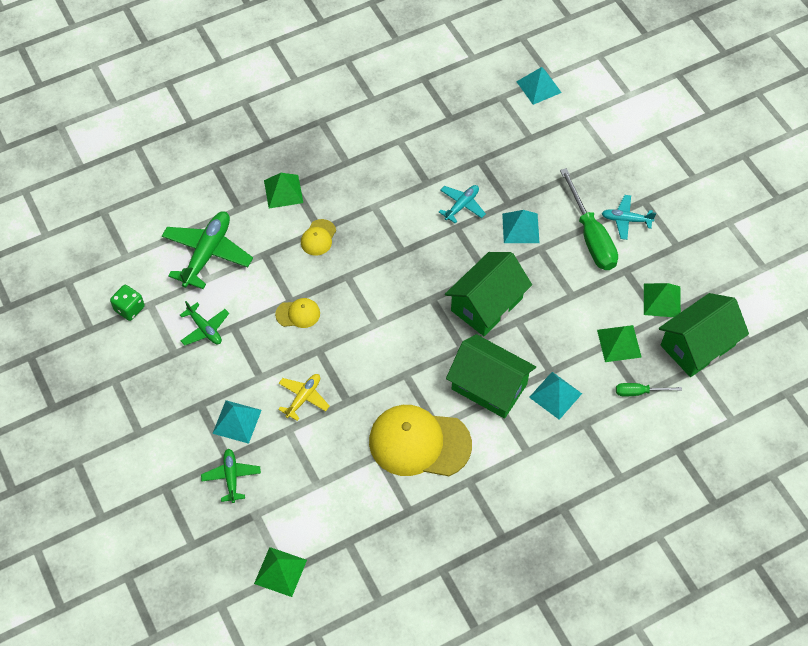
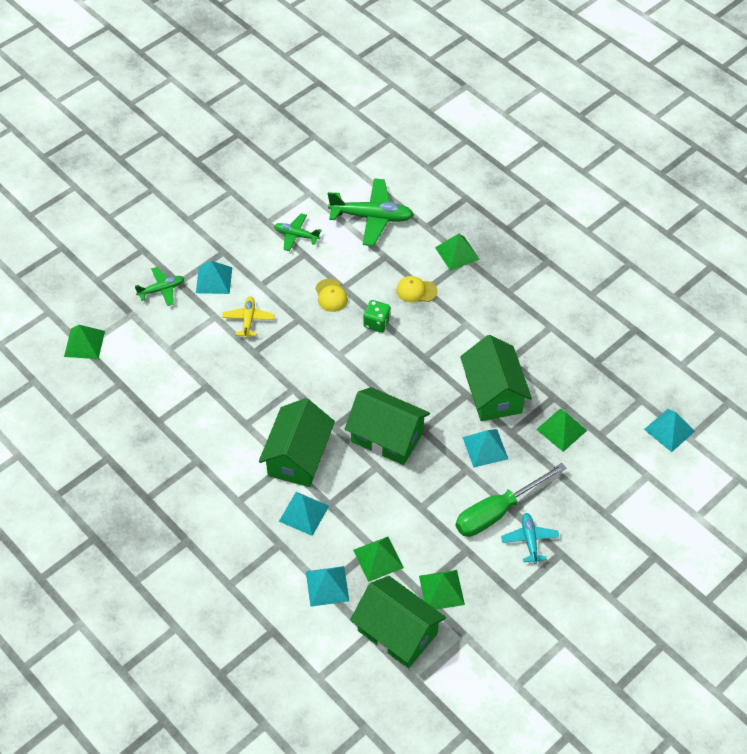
camera: 75 degrees right, 5 degrees down
green dice [110,285,145,321] -> green dice moved to [363,300,391,333]
green plane [180,301,229,346] -> green plane turned 75 degrees clockwise [274,213,321,251]
yellow plane [278,374,330,421] -> yellow plane turned 105 degrees counterclockwise [222,296,275,338]
yellow cap [369,405,472,476] -> none
turquoise plane [439,185,486,223] -> green house [460,335,532,421]
green screwdriver [616,383,682,396] -> turquoise pyramid [306,566,349,607]
none -> green pyramid [536,408,587,452]

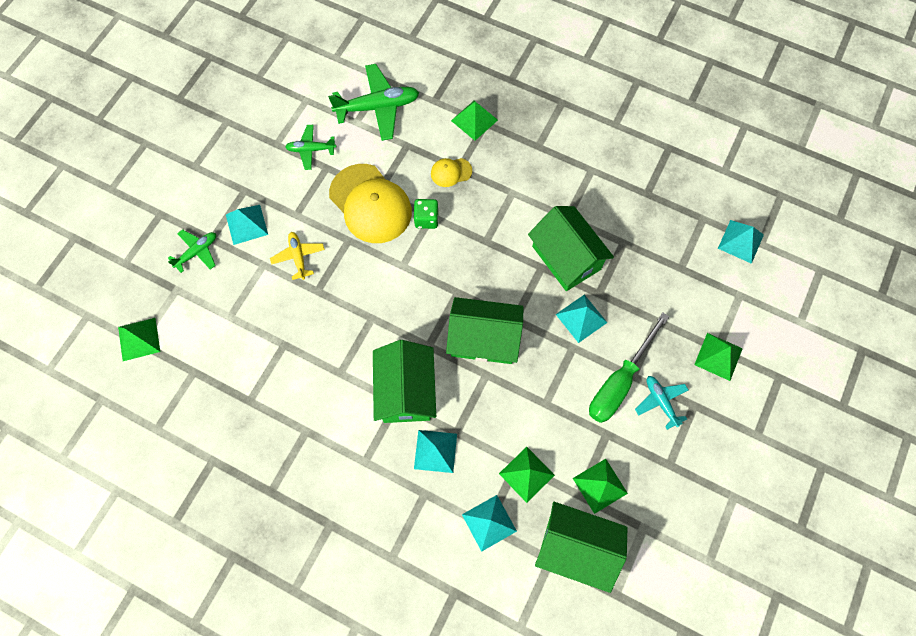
camera: 20 degrees left, 15 degrees up
yellow cap [315,279,348,312] -> yellow cap [329,164,412,243], size x2.19
green pyramid [536,408,587,452] -> green pyramid moved to [694,333,743,381]

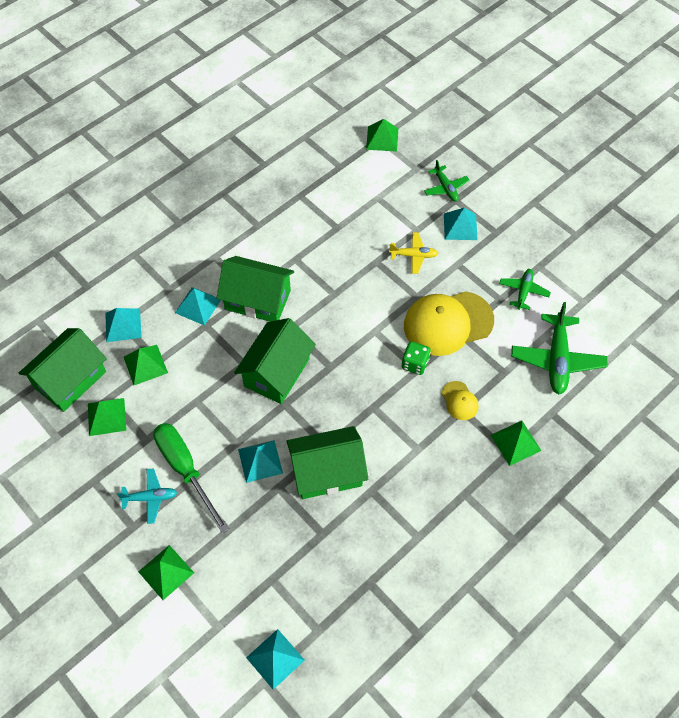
camera: 110 degrees right, 10 degrees down
yellow cap [431,158,472,187] -> yellow cap turned 150 degrees clockwise [442,381,479,420]

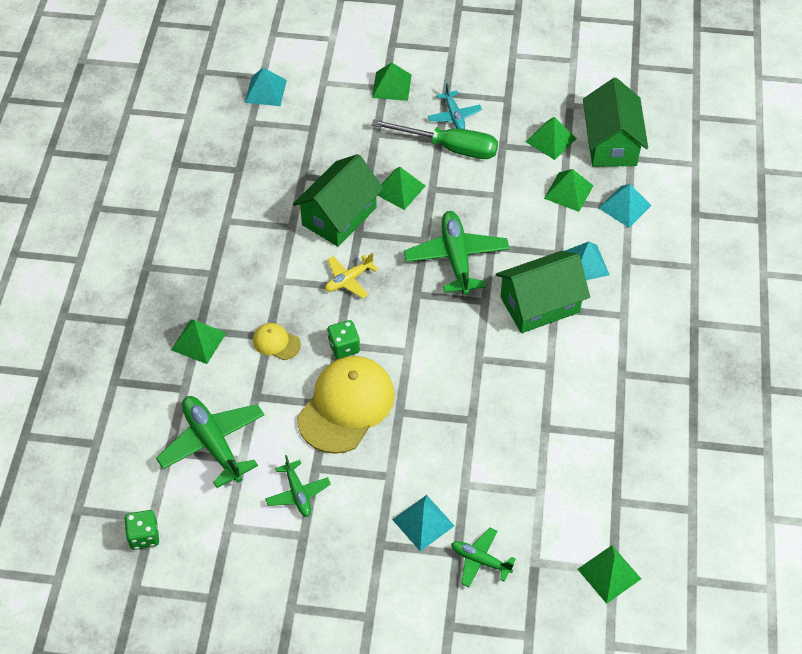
camera: 140 degrees right, 5 degrees down
turquoise plane [117,468,177,524] -> turquoise plane turned 60 degrees counterclockwise [428,83,482,129]
green house [234,318,316,404] -> green plane [404,211,510,295]
turquoise pyramid [238,440,283,483] -> green pyramid [377,166,426,210]
yellow plane [389,232,438,274] -> yellow plane moved to [325,253,378,299]
none -> green dice [124,510,159,550]

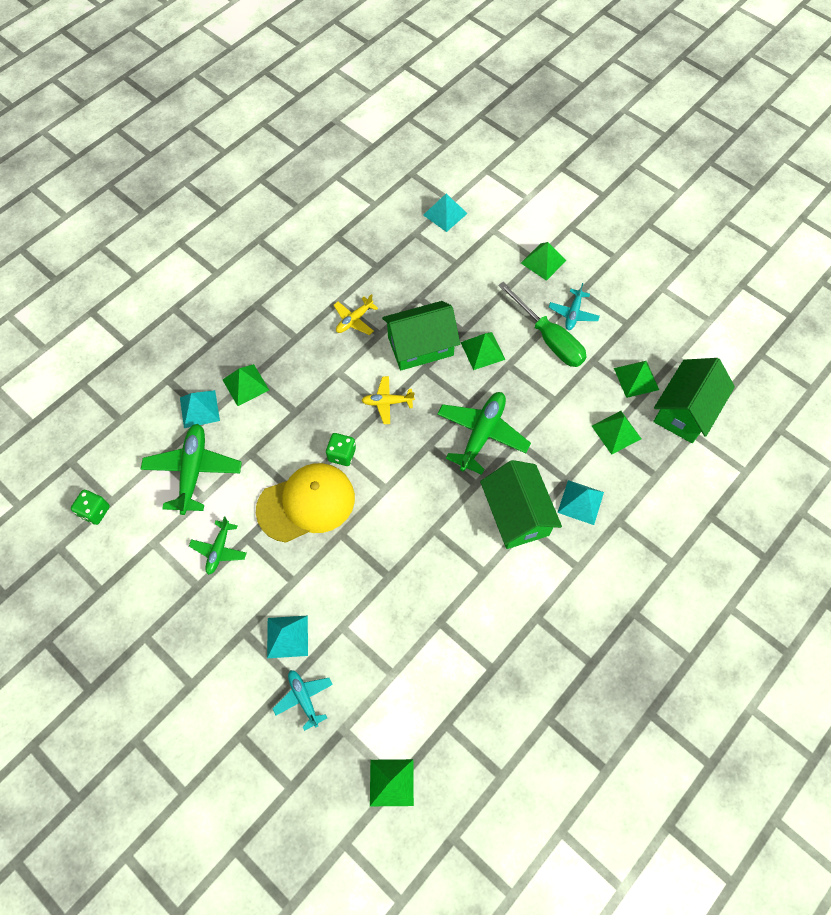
camera: 35 degrees right, 10 degrees up
yellow cap [253,323,301,360] -> none
green plane [451,528,516,587] -> turquoise plane [272,670,333,731]
green house [496,251,590,333] -> green house turned 60 degrees clockwise [480,460,562,549]
turquoise pyramid [599,184,652,228] -> turquoise pyramid moved to [180,390,220,428]
none -> yellow plane [334,294,378,335]

